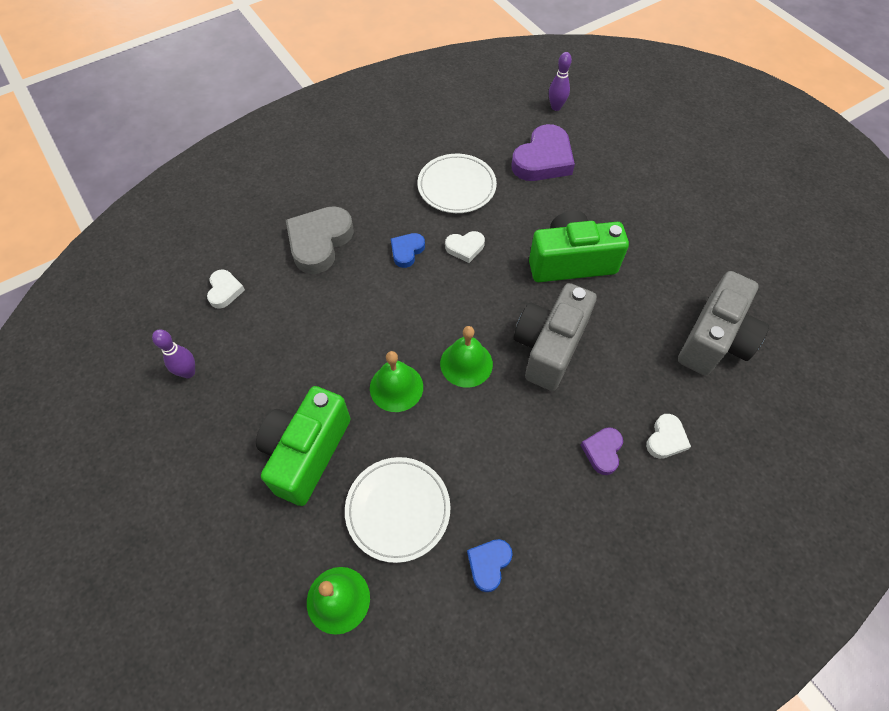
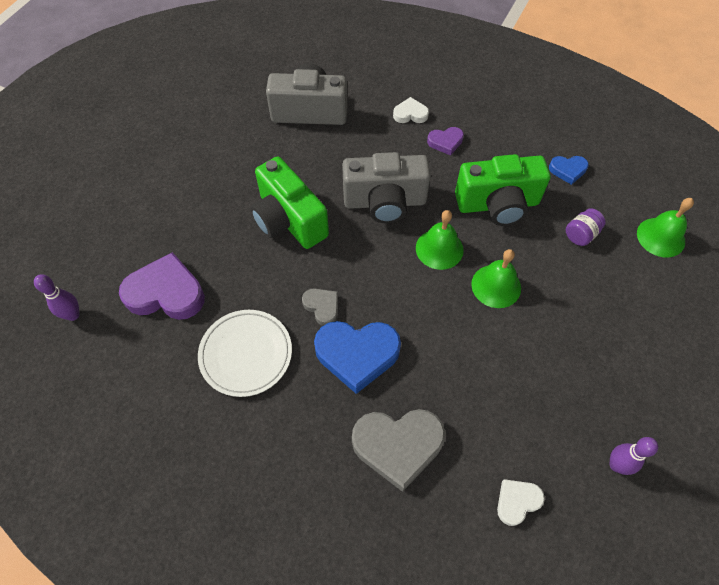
camera: 120 degrees left, 0 degrees up
green camera [256,386,351,506] -> green camera moved to [455,154,550,226]
white plate [345,457,451,563] -> purple jar [566,208,606,246]
blue heart [391,233,425,268] -> blue heart [314,321,401,394], size x1.92
white heart [445,231,485,263] -> grey heart [302,288,338,326]

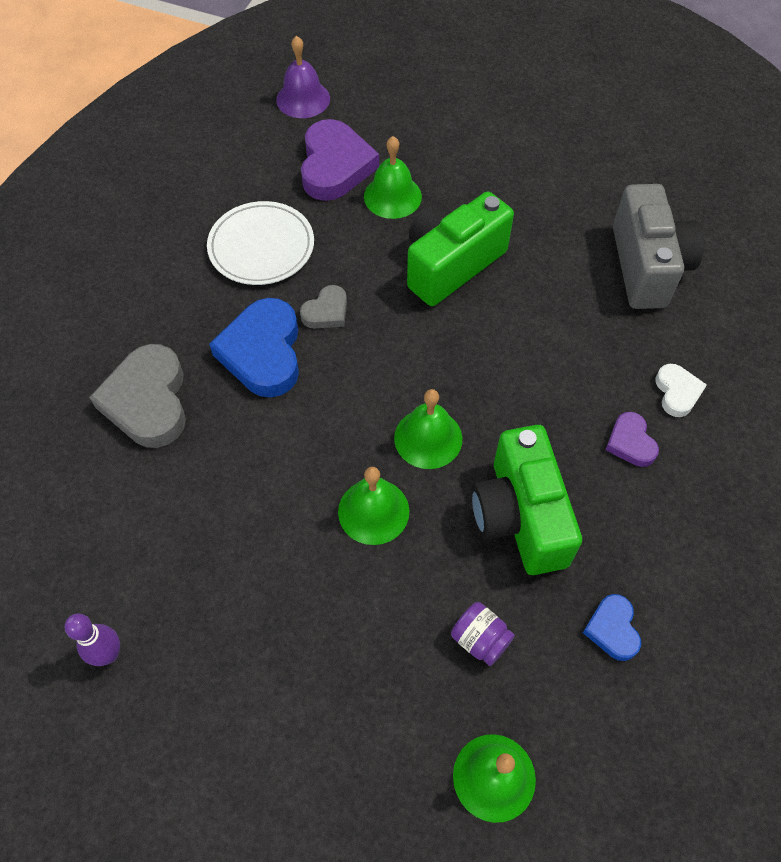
camera: 85 degrees right, 0 degrees up
purple bowling pin [34,274,80,321] -> purple bell [276,36,330,118]
grey camera [342,152,431,223] -> none
white heart [497,479,545,526] -> none
none -> green bell [364,136,422,219]

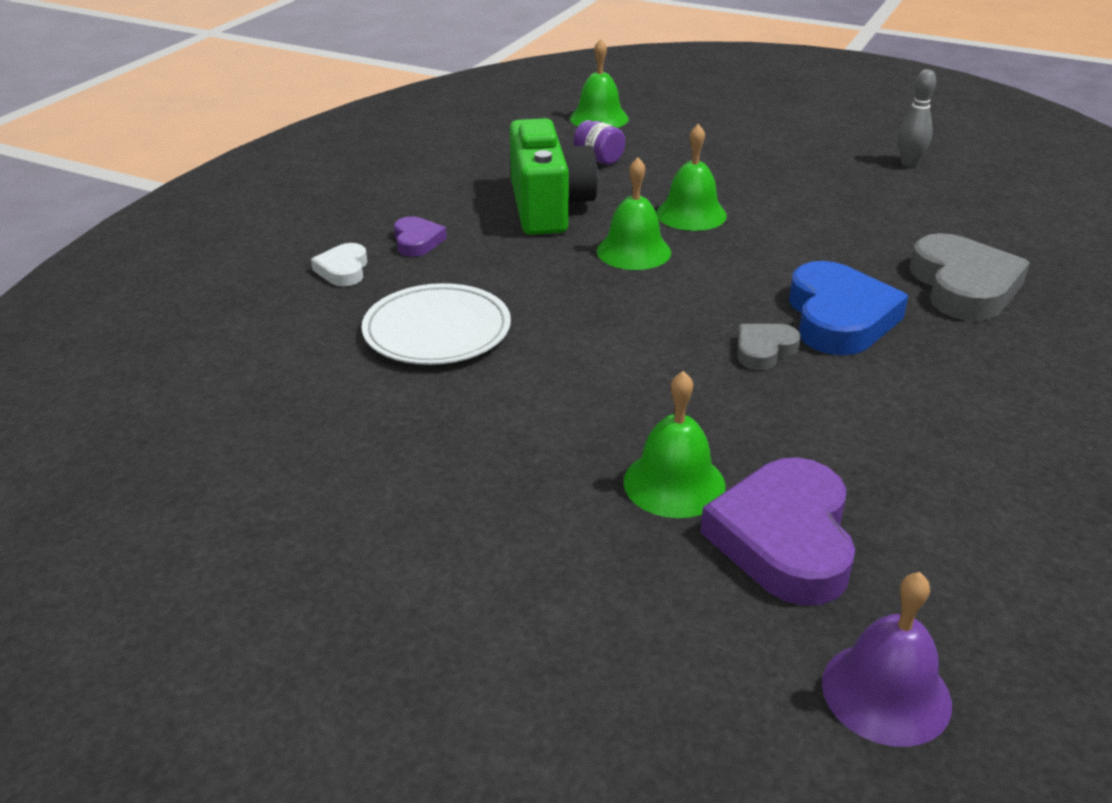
camera: 175 degrees left, 25 degrees down
purple bowling pin [65,614,120,666] -> grey bowling pin [898,69,936,167]
white plate [207,201,314,285] -> white plate moved to [362,283,511,365]
green camera [407,192,514,306] -> none
blue heart [583,594,641,661] -> none
grey camera [613,184,704,309] -> none

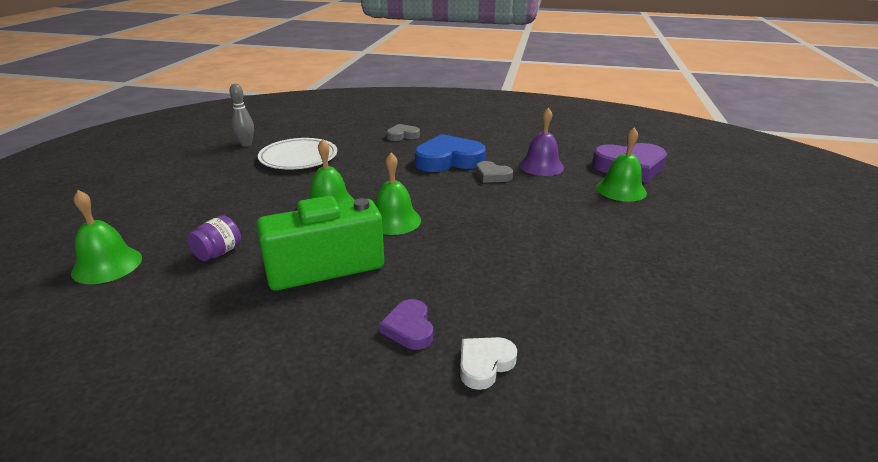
camera: 105 degrees left, 5 degrees down
white heart [311,243,367,286] -> white heart turned 150 degrees clockwise [460,337,517,390]
white plate [362,283,511,365] -> white plate moved to [258,138,337,169]
purple heart [394,216,447,257] -> purple heart turned 75 degrees counterclockwise [380,299,433,350]
purple bell [822,572,952,747] -> purple bell moved to [519,108,564,176]
grey heart [910,233,1030,321] -> grey heart [387,124,420,141], size x0.52

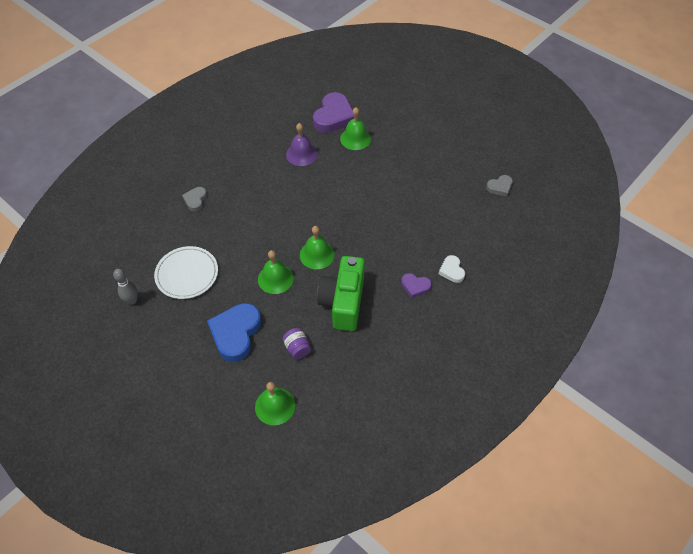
camera: 60 degrees left, 25 degrees up
blue heart [415,134,486,172] -> blue heart moved to [207,303,261,362]
grey heart [476,161,513,183] -> grey heart moved to [486,175,513,196]

